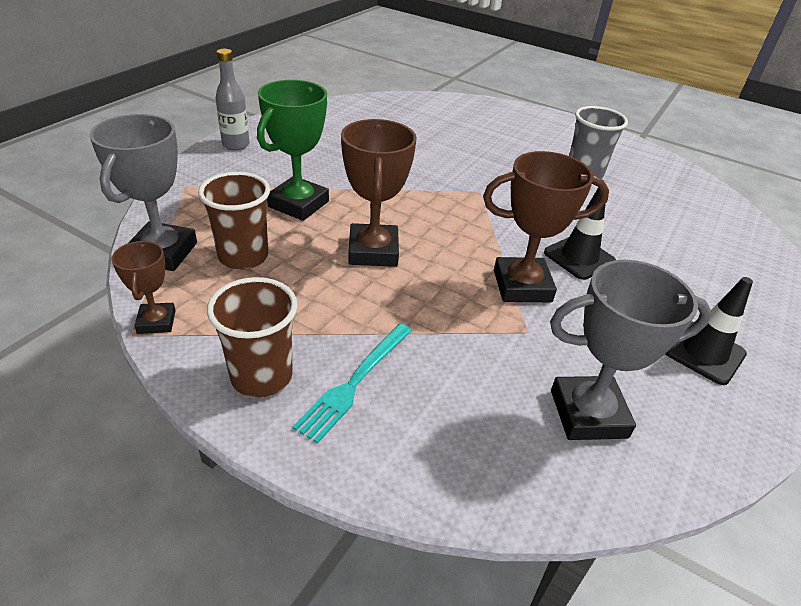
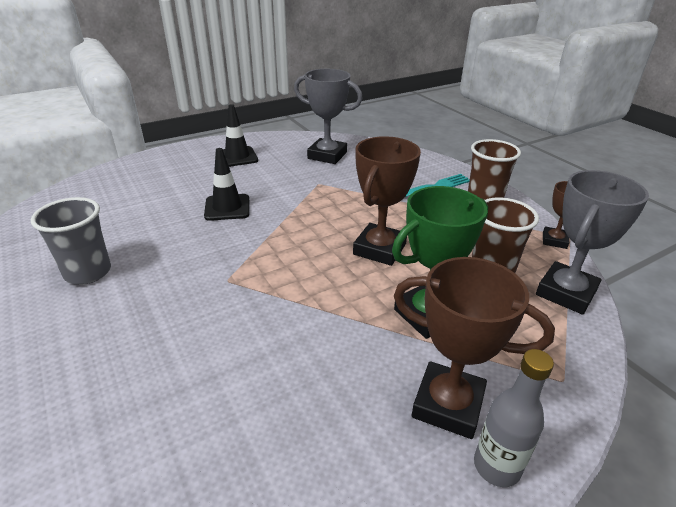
camera: 150 degrees left, 5 degrees down
brown trophy [483,151,609,302] -> brown trophy moved to [394,257,555,439]

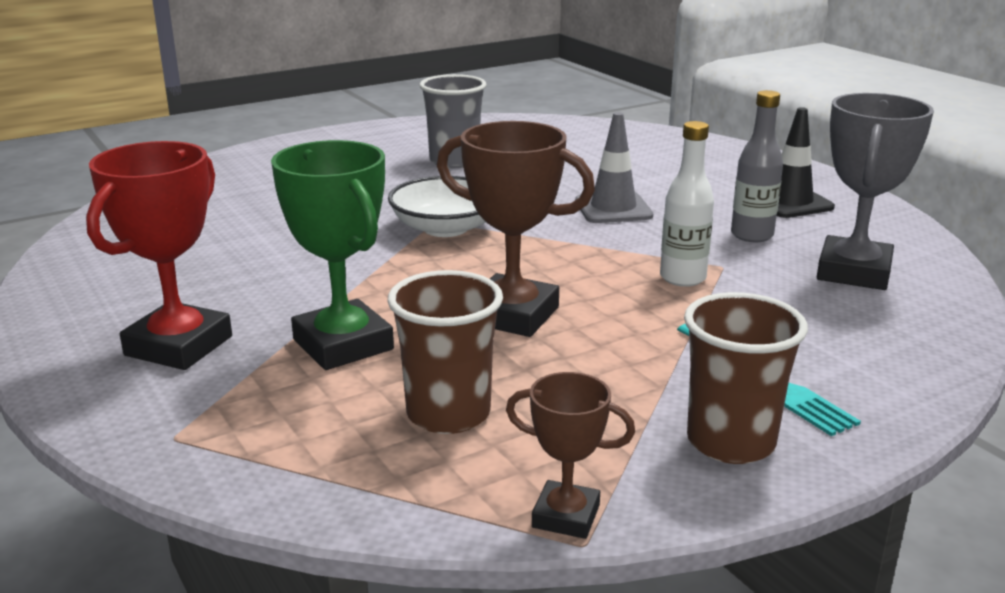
camera: 90 degrees right, 10 degrees down
black traffic cone [204,148,250,221] -> grey traffic cone [575,112,653,223]
brown trophy [394,257,555,439] -> red trophy [86,141,232,370]
grey bottle [474,349,554,487] -> grey bottle moved to [731,90,783,242]
grey trophy [536,170,649,315] -> none
none -> white bowl [388,176,486,237]
none -> white bottle [660,121,714,287]

